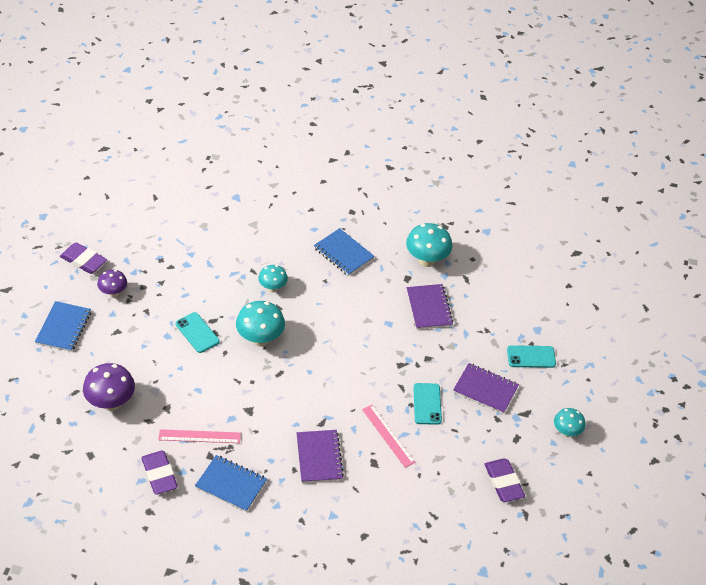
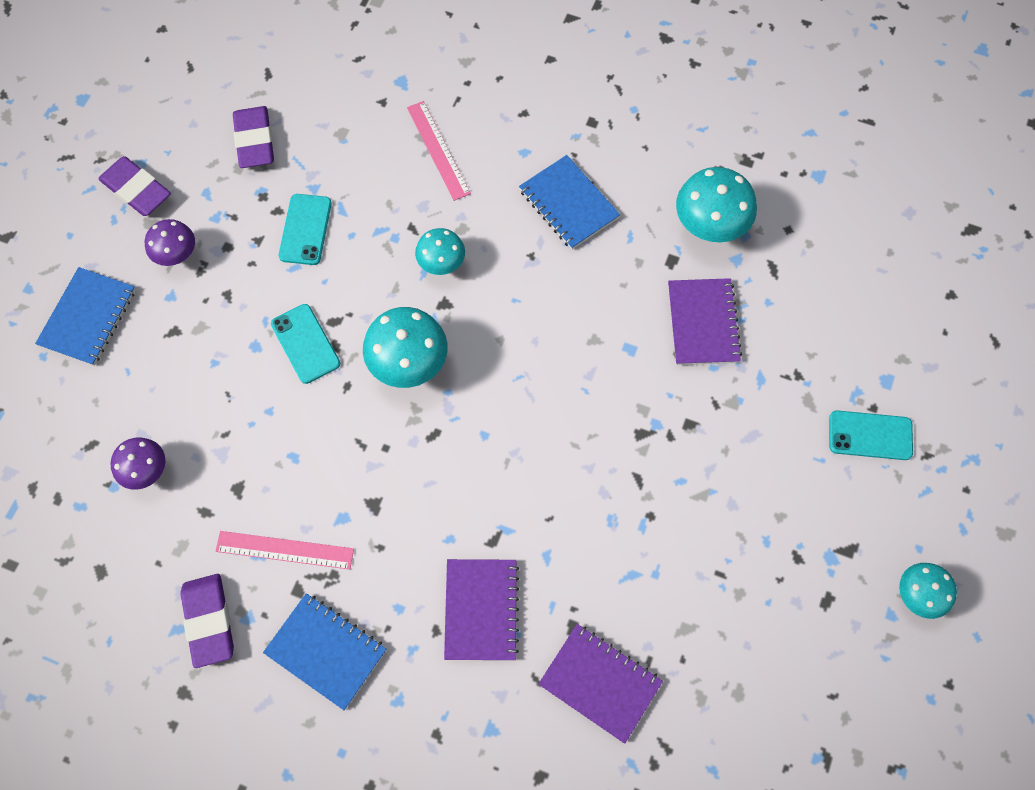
camera: 10 degrees right, 20 degrees up
purple mushroom [83,363,135,411] -> purple mushroom [111,438,166,490], size x0.62
pink ruler [362,404,415,468] -> pink ruler moved to [407,101,471,201]
turquoise phone [413,383,442,425] -> turquoise phone moved to [279,194,332,265]
purple notebook [453,363,519,414] -> purple notebook moved to [538,624,663,744]
purple eraser [484,458,525,502] -> purple eraser moved to [233,106,274,168]

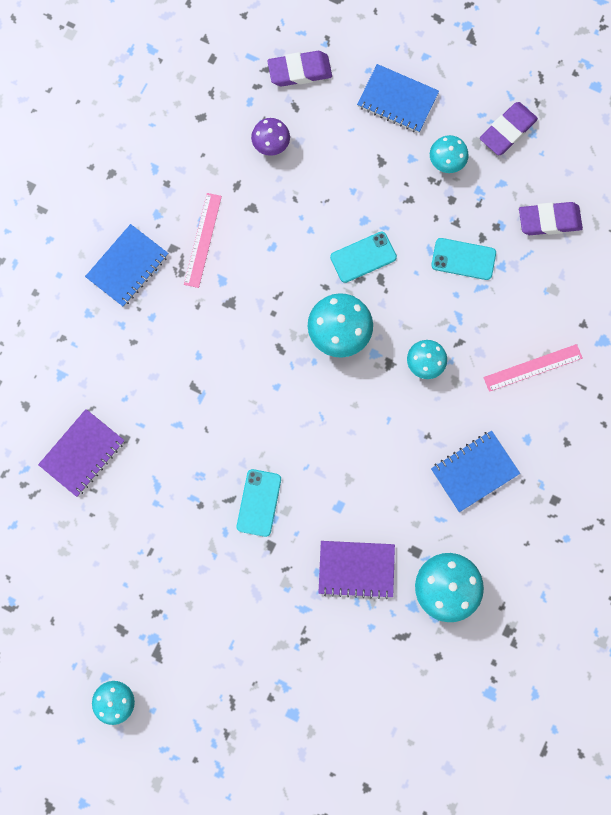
camera: 95 degrees right, 10 degrees up
purple mushroom [145,219,195,266] -> turquoise mushroom [430,135,469,173]
purple eraser [180,574,234,668] -> purple eraser moved to [267,51,332,86]
purple notebook [444,559,519,660] -> none
turquoise phone [829,410,913,460] -> turquoise phone moved to [237,469,281,537]

